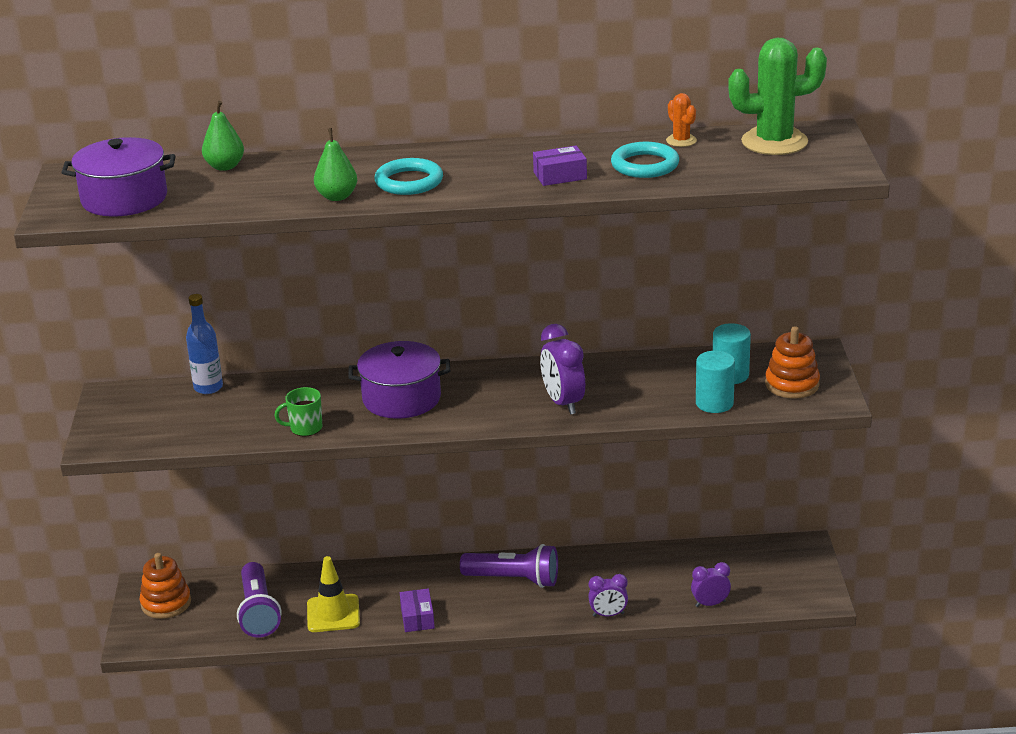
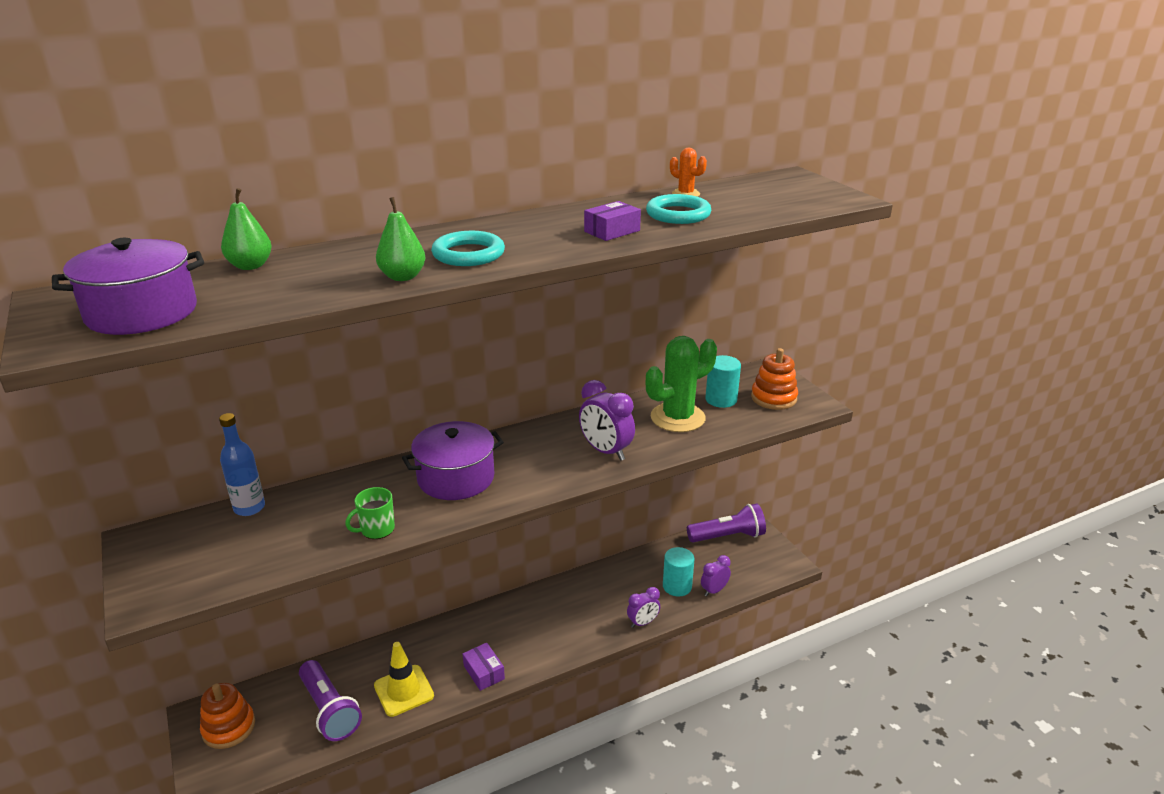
camera: 25 degrees left, 0 degrees up
purple flashlight [460,544,558,588] -> purple flashlight moved to [687,503,766,542]
turquoise cylinder [696,351,735,413] -> turquoise cylinder moved to [663,547,694,597]
green cactus [728,38,827,155] -> green cactus moved to [646,336,717,432]

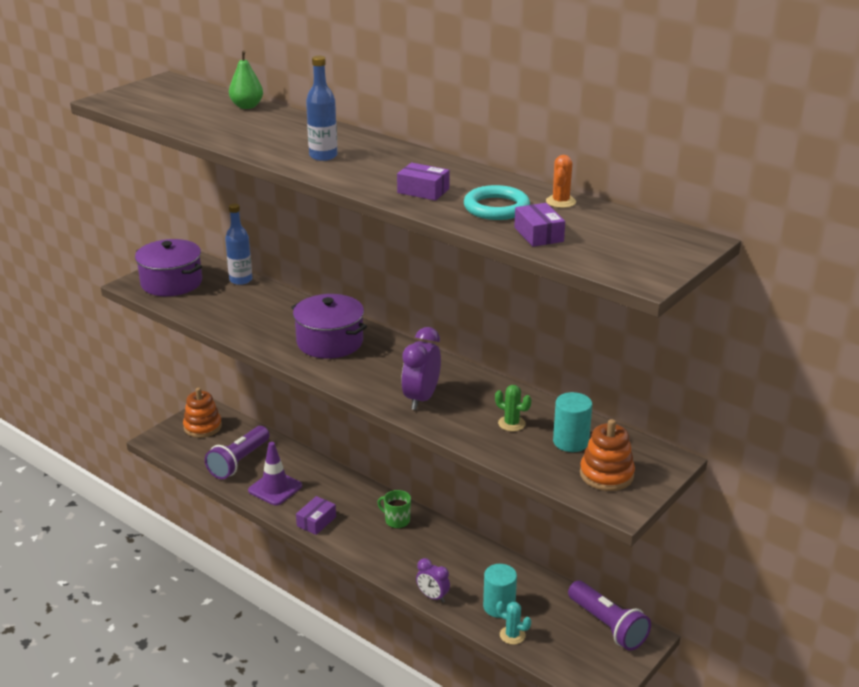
camera: 65 degrees right, 0 degrees up
purple pot [52,238,204,335] -> purple pot moved to [135,239,202,296]
green mug [345,487,395,539] -> green mug moved to [377,490,411,529]
yellow traffic cone [374,642,434,717] -> purple traffic cone [248,442,302,505]
green pear [376,197,425,281] -> none
turquoise ring [431,231,505,266] -> blue bottle [306,56,338,161]
green cactus [646,336,717,432] -> green cactus [495,385,531,431], size x0.47
purple clock [701,555,731,596] -> turquoise cactus [496,601,531,645]
none -> purple box [514,203,565,247]

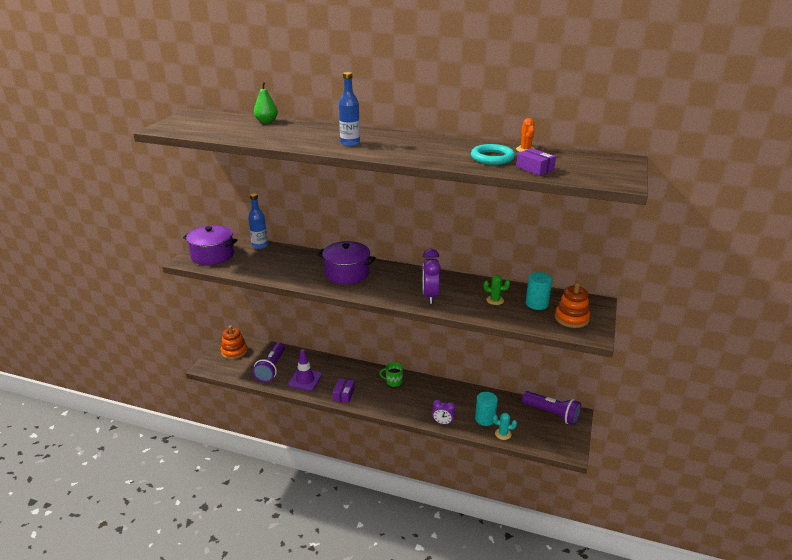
camera: 20 degrees left, 0 degrees up
purple box [397,163,450,201] -> none

